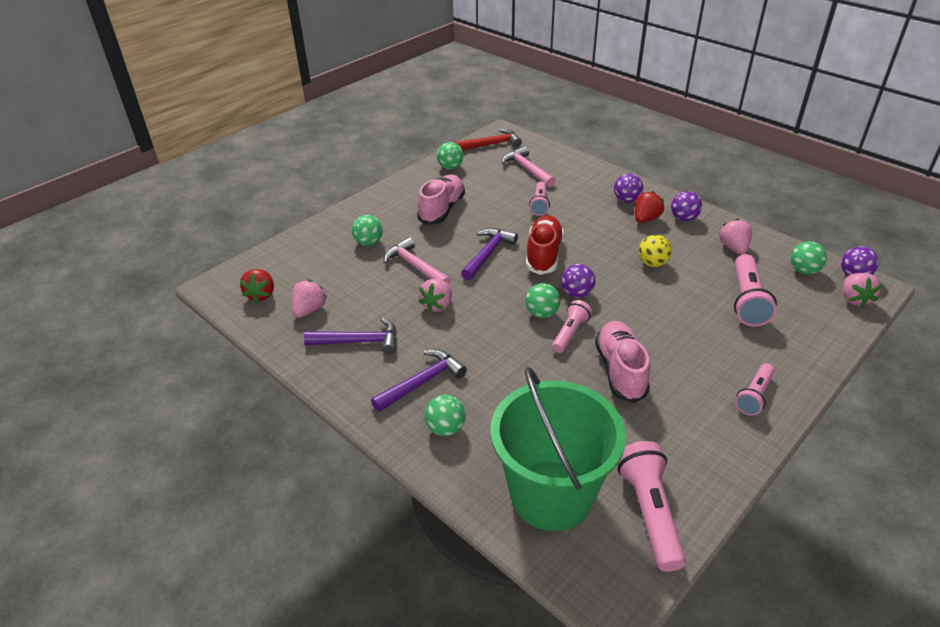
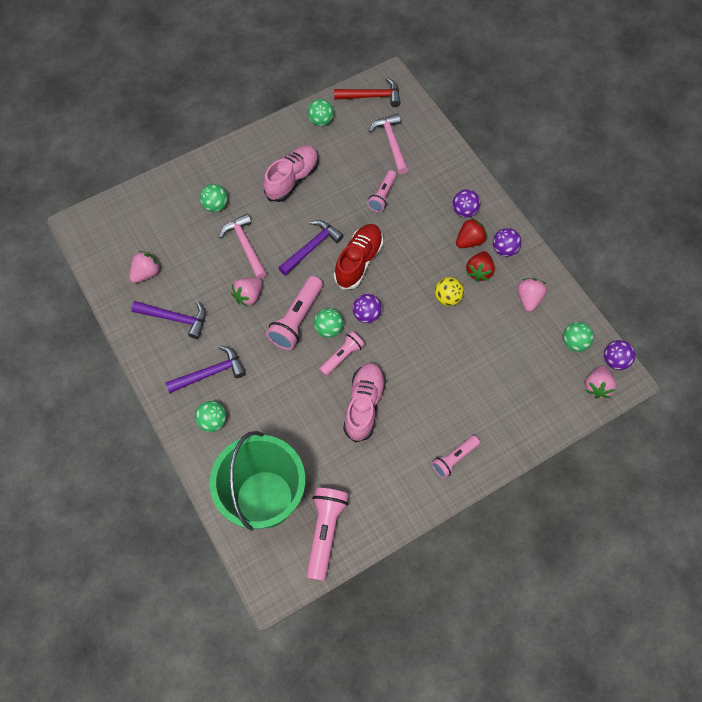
camera: 15 degrees right, 25 degrees up
red strawberry [240,269,274,303] -> red strawberry moved to [466,251,495,282]
pink flashlight [734,254,777,327] -> pink flashlight moved to [266,276,323,350]

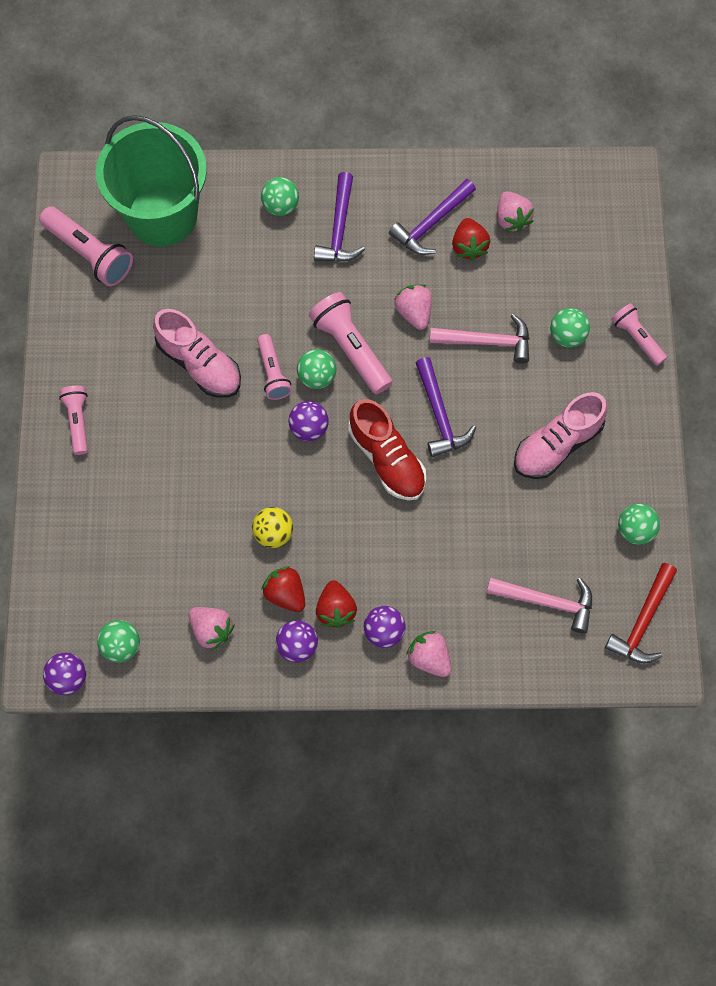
camera: 120 degrees right, 5 degrees up
pink shoe [263,145,319,202] -> pink shoe turned 75 degrees clockwise [514,392,608,479]
pink flashlight [367,170,397,212] -> pink flashlight moved to [611,303,667,366]
pink strawberry [585,365,617,399] -> pink strawberry moved to [406,631,451,677]
none -> red strawberry [452,218,490,261]

